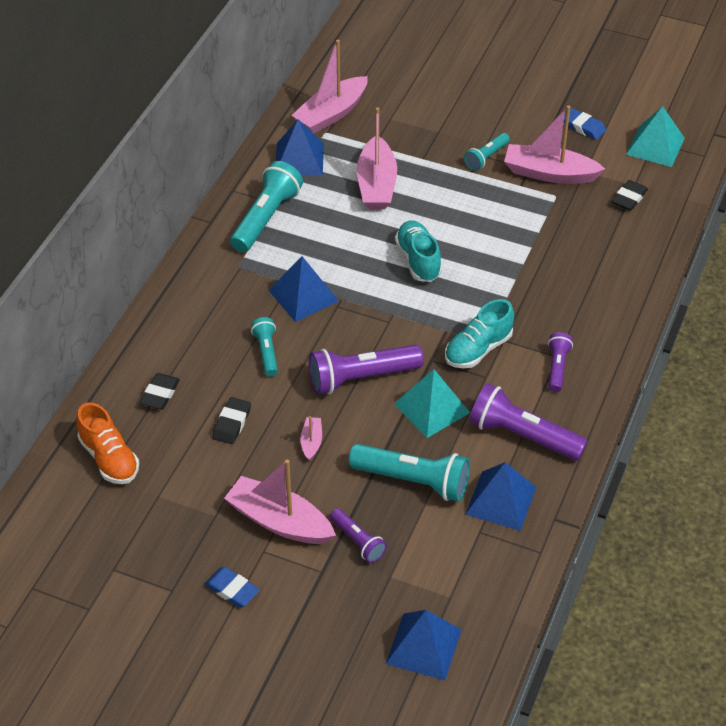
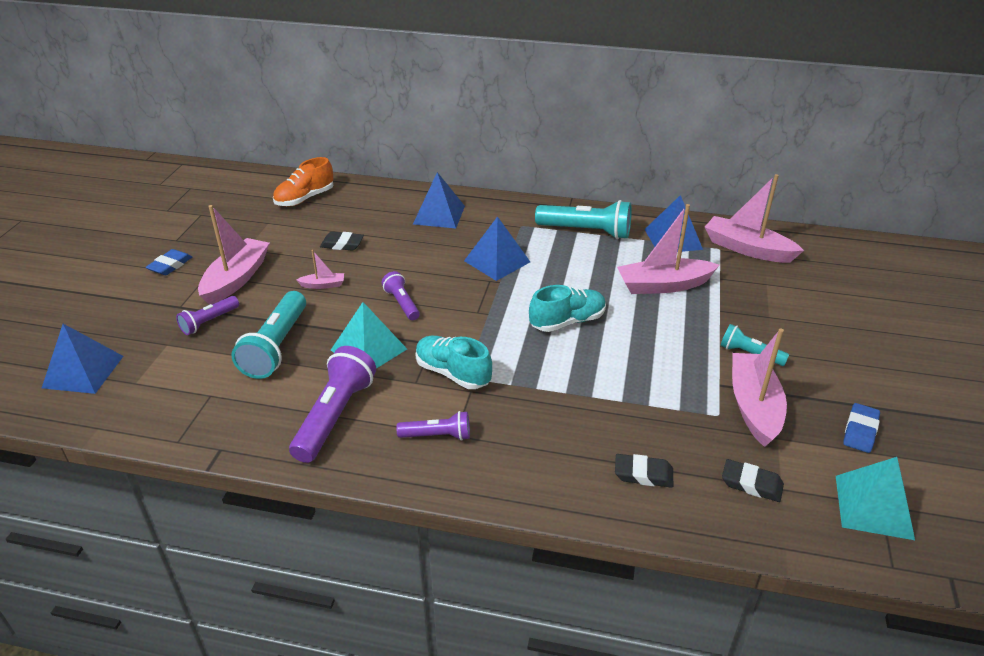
camera: 80 degrees right, 10 degrees down
black eraser [140,373,180,409] -> black eraser moved to [615,454,673,488]
turquoise flashlight [251,317,278,376] -> none
purple flashlight [309,345,424,394] -> purple flashlight [382,271,420,320], size x0.56
blue pyramid [465,462,537,531] -> blue pyramid moved to [413,172,465,228]

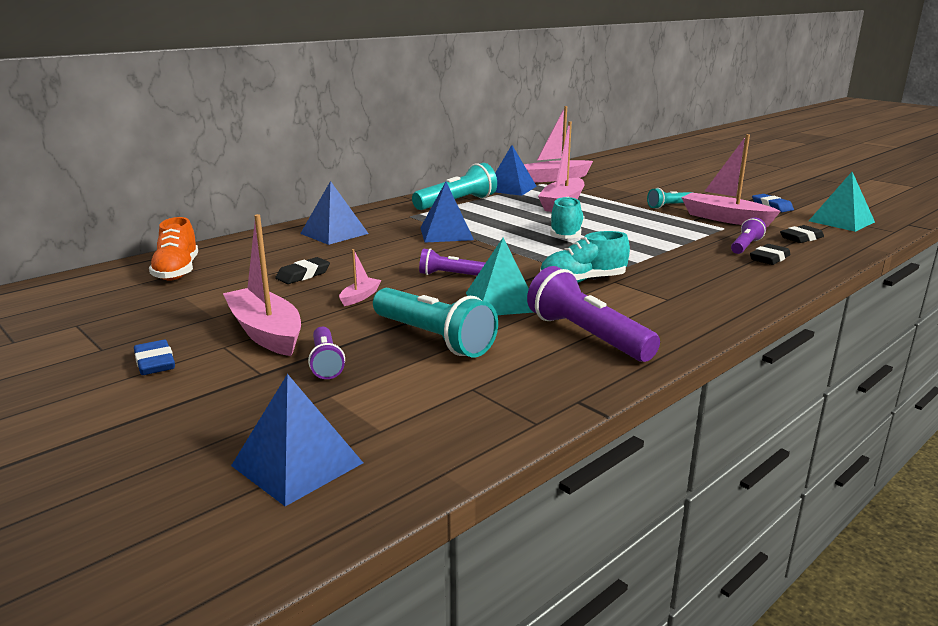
camera: 55 degrees left, 15 degrees down
purple flashlight [396,411,470,441] -> purple flashlight moved to [731,217,766,254]

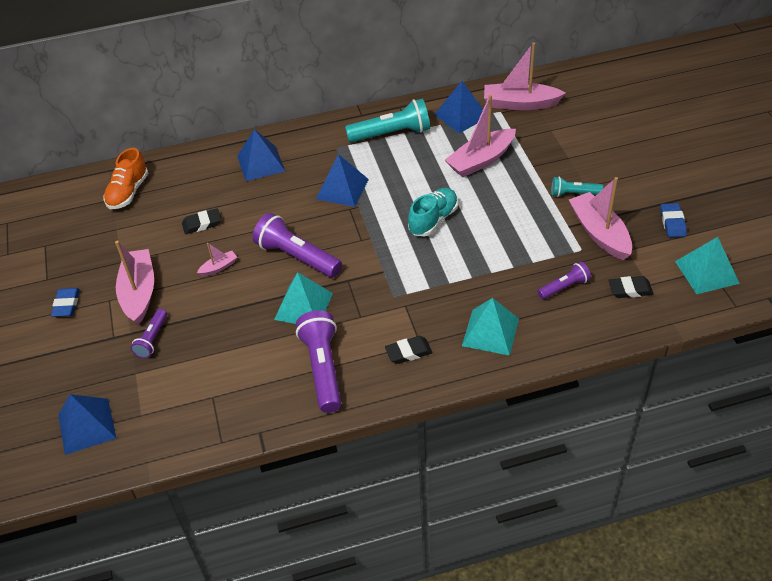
camera: 30 degrees right, 25 degrees up
turquoise flashlight [373,288,498,357] -> none
purple flashlight [419,248,486,276] -> purple flashlight [253,213,342,277], size x1.79
turquoise shoe [540,231,630,283] -> none
black eraser [750,244,790,265] -> black eraser moved to [385,336,433,364]
none -> turquoise pyramid [462,298,519,356]

